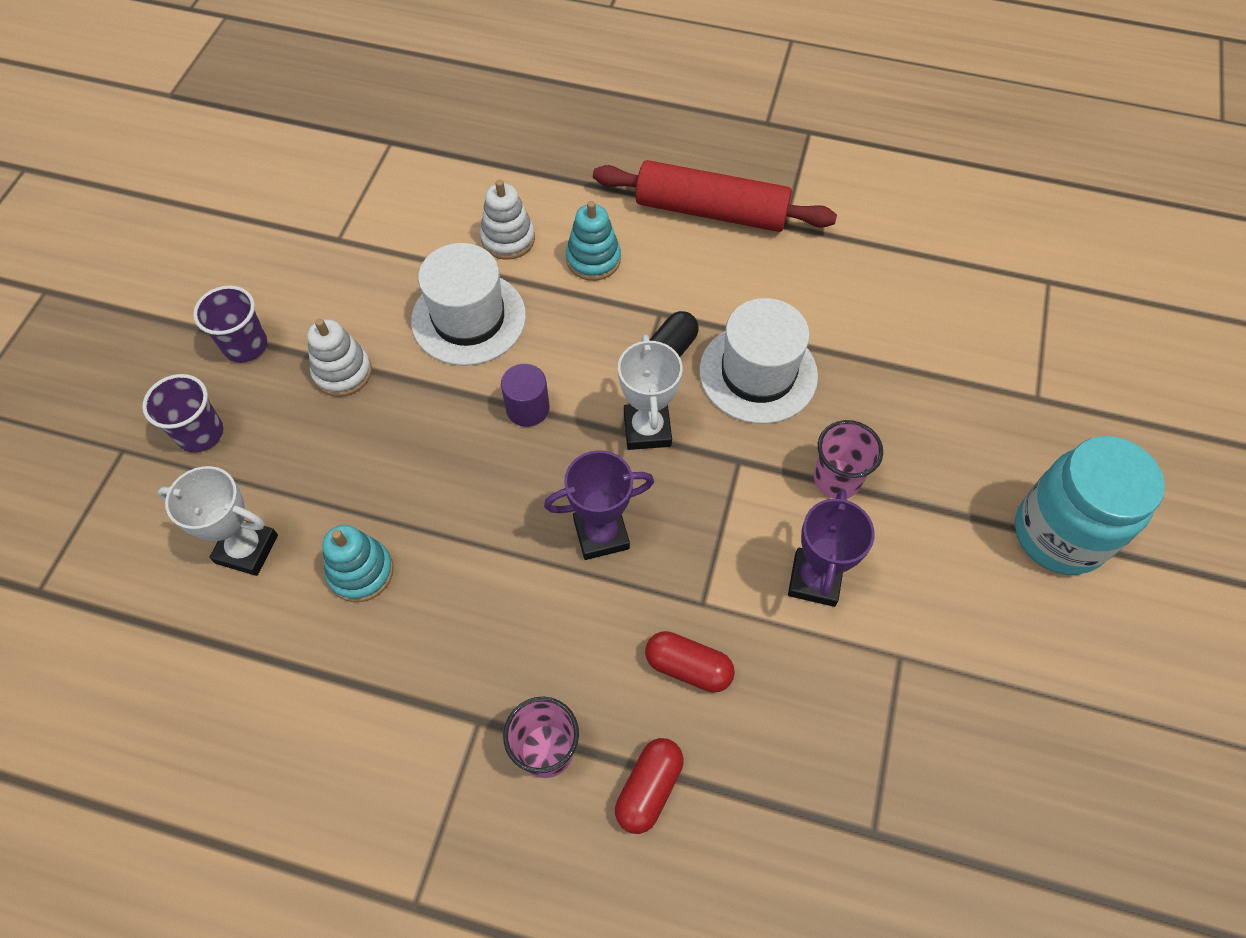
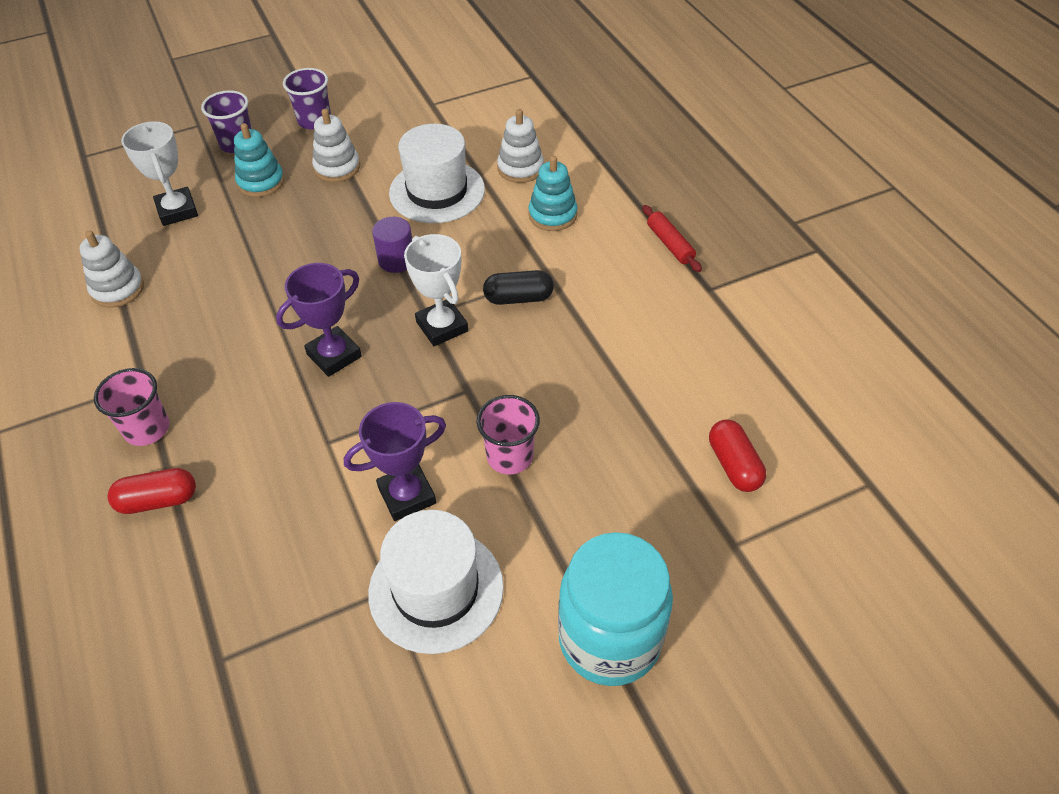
camera: 50 degrees right, 10 degrees down
turquoise stacking toy [322,525,394,602] -> turquoise stacking toy moved to [234,123,285,197]
purple trophy [544,450,654,560] -> purple trophy turned 75 degrees counterclockwise [276,263,362,377]
red rolling pin [593,160,837,232] -> red rolling pin [642,205,702,272], size x0.46
white trophy [618,334,683,450] -> white trophy turned 75 degrees counterclockwise [404,234,468,346]
red capsule [645,631,735,693] -> red capsule moved to [709,419,766,492]
white hat [699,298,818,424] -> white hat moved to [368,510,504,654]
none -> white stacking toy [79,231,144,308]

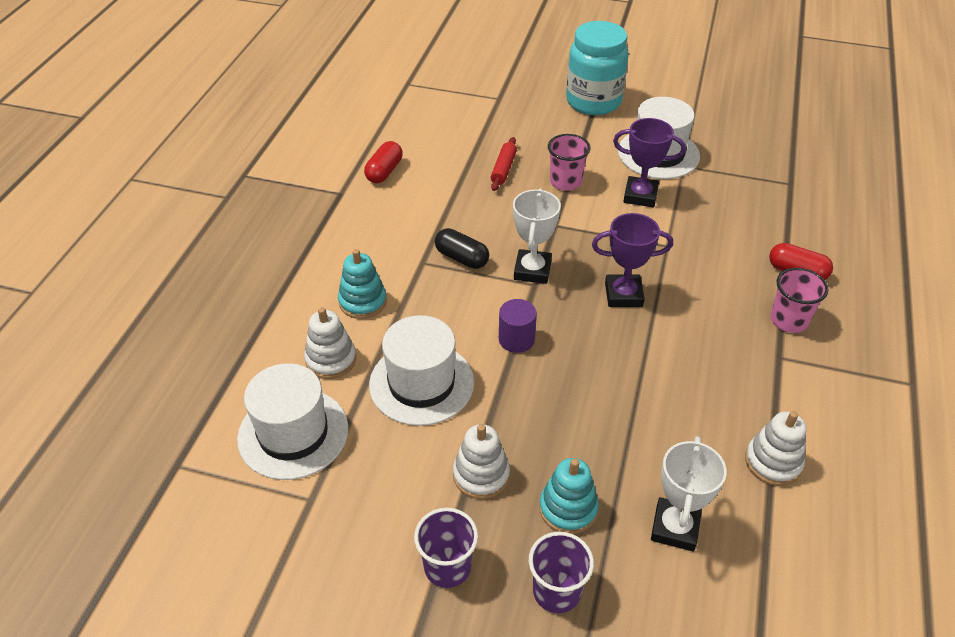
camera: 140 degrees left, 5 degrees down
red rolling pin [642,205,702,272] -> red rolling pin moved to [491,137,517,191]
red capsule [709,419,766,492] -> red capsule moved to [364,141,403,183]
none -> white hat [237,363,348,480]

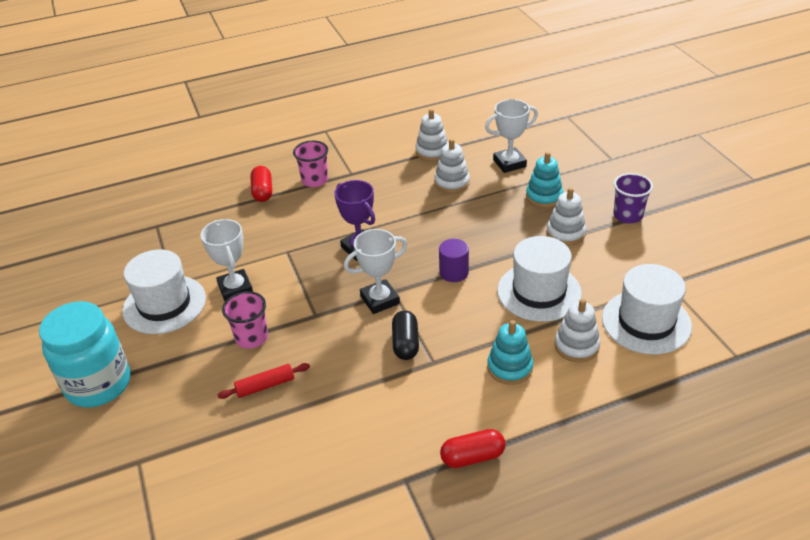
camera: 125 degrees left, 5 degrees down
red capsule [364,141,403,183] -> red capsule moved to [440,429,506,468]
purple cup [529,532,594,613] -> none
purple trophy [613,118,686,207] -> white trophy [200,219,253,301]
none -> white stacking toy [434,139,470,193]

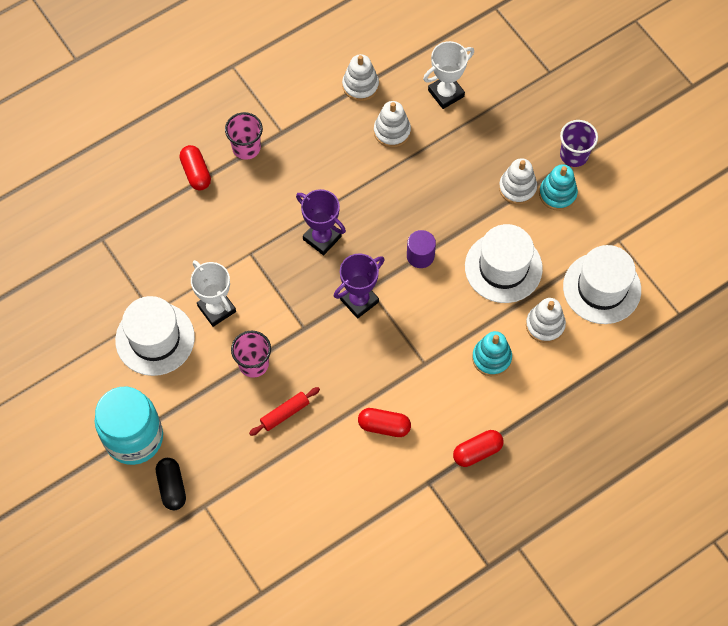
camera: 15 degrees left, 25 degrees up
white trophy [344,229,407,314] -> purple trophy [334,253,385,319]
black capsule [392,311,419,360] -> black capsule moved to [156,458,186,510]
turquoise stacking toy [526,152,563,208] -> turquoise stacking toy moved to [539,164,578,211]
none -> red capsule [358,408,411,437]

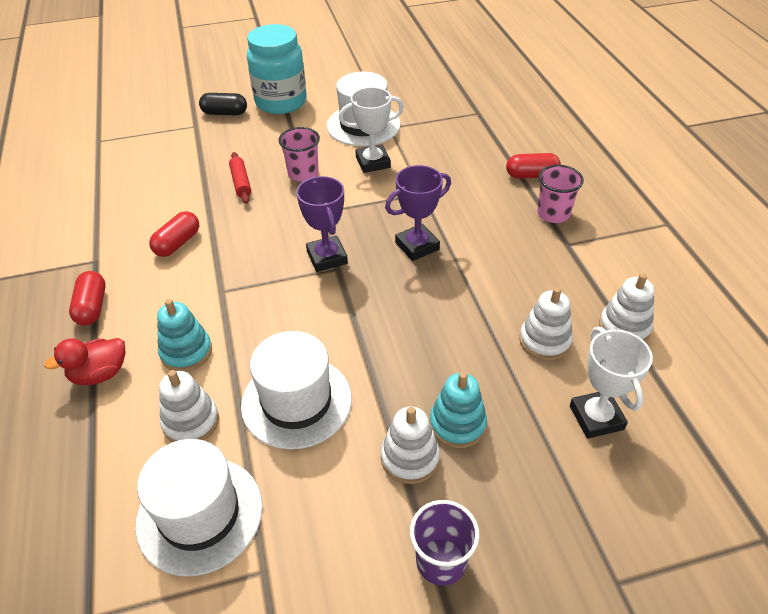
camera: 110 degrees right, 20 degrees down
purple cylinder [407,230,436,268] -> none
turquoise stacking toy [539,164,578,211] -> turquoise stacking toy moved to [430,372,487,448]
none -> red duck [44,338,125,385]

